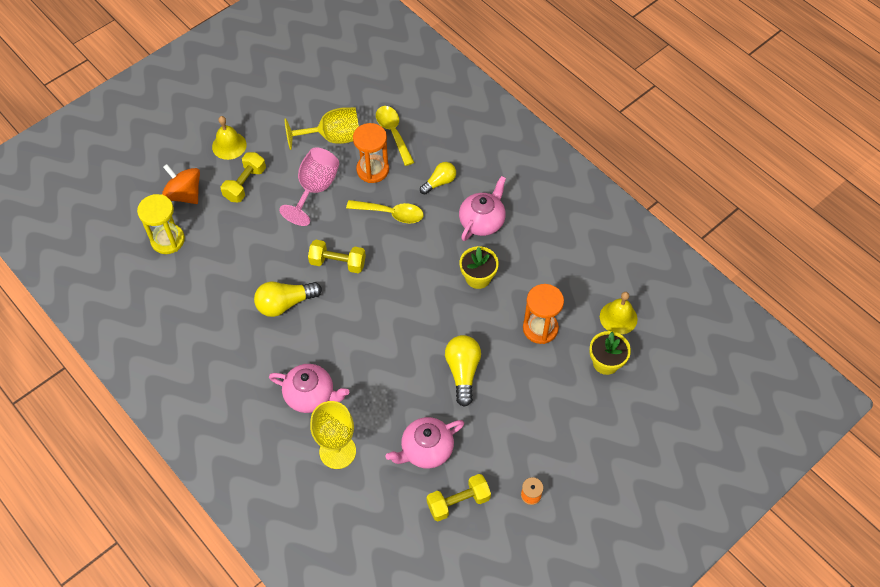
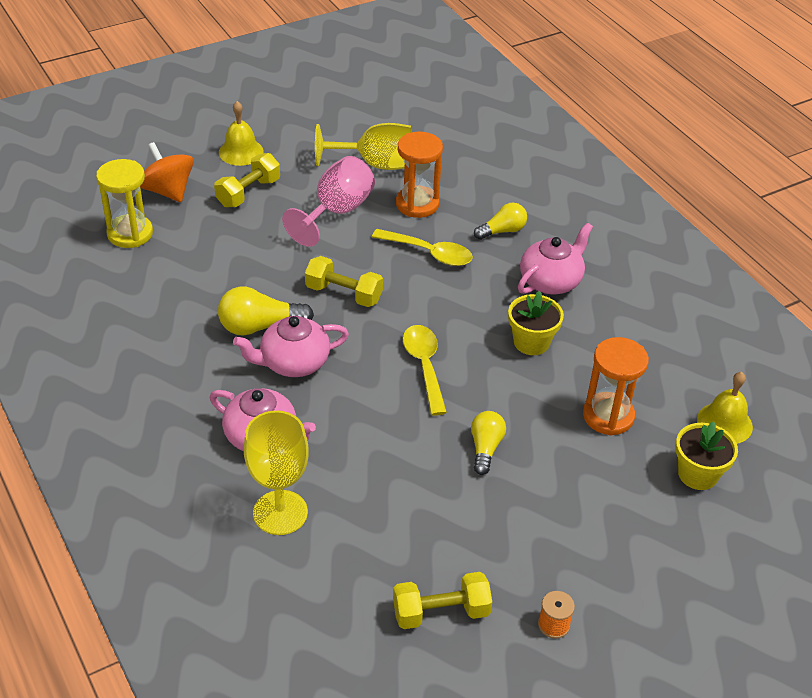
camera: 10 degrees right, 15 degrees down
yellow spoon [376,106,414,166] -> yellow spoon moved to [403,325,447,415]
pink teapot [385,417,464,469] -> pink teapot moved to [233,316,349,377]
yellow light bulb [445,335,481,407] -> yellow light bulb [471,411,506,475], size x0.66

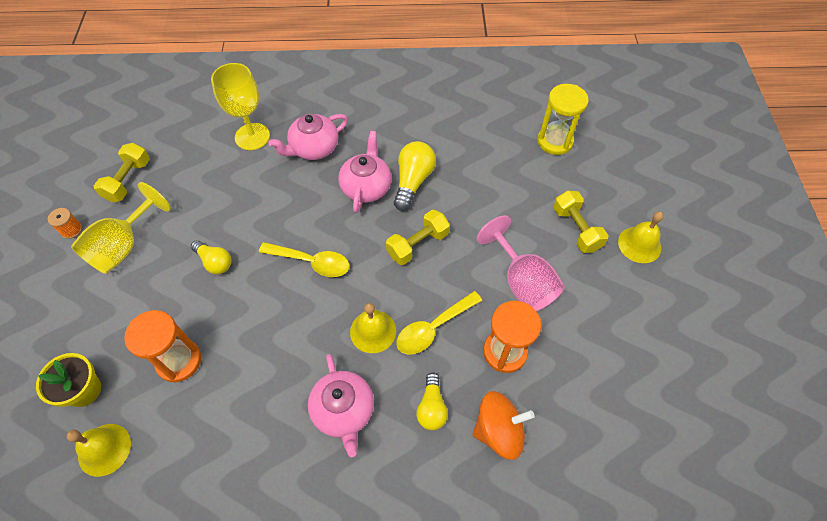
camera: 120 degrees right, 15 degrees up
orange spinning top [140,142,194,202] -> orange spinning top moved to [472,391,535,460]
yellow goblet [315,123,411,170] -> yellow goblet moved to [71,182,171,274]
yellow flower pot [508,291,564,355] -> none
none -> yellow bell [350,303,396,353]

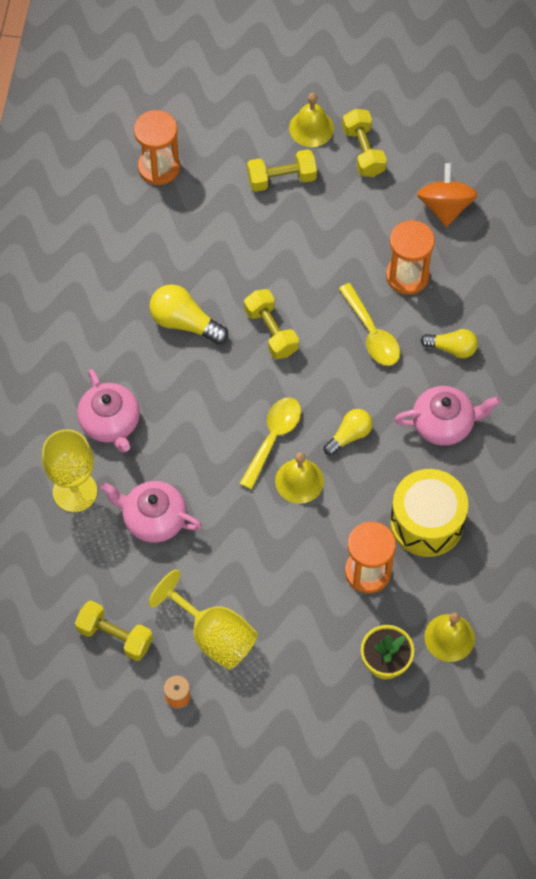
camera: 80 degrees left, 5 degrees up
yellow light bulb [191,240,231,274] -> yellow light bulb moved to [324,409,373,456]
pink teapot [338,131,392,213] -> pink teapot moved to [100,481,202,543]
yellow bell [350,303,396,353] -> yellow bell moved to [275,452,324,504]
orange spinning top [472,391,535,460] -> orange spinning top moved to [417,163,478,227]
pink goblet [477,215,565,311] -> none
yellow hourglass [537,84,589,155] -> orange hourglass [134,110,180,185]
none -> yellow dumbbell [342,109,387,177]
none -> yellow drum [390,469,468,557]

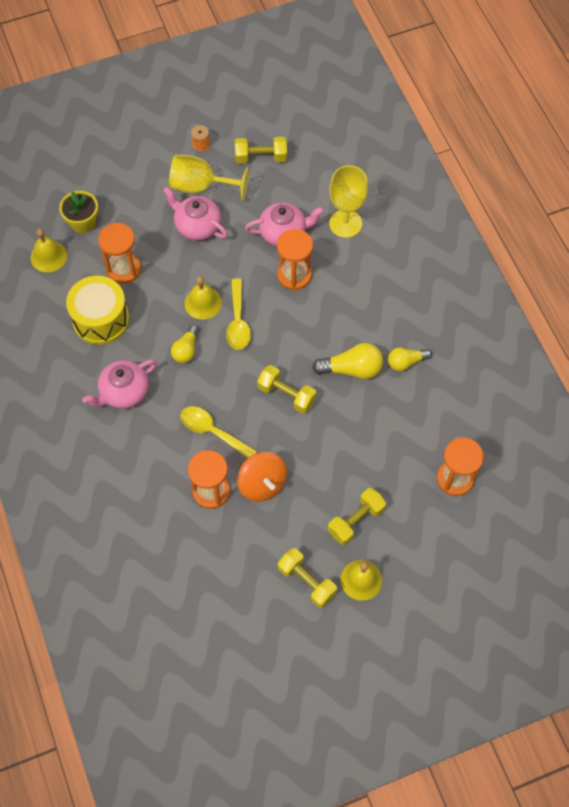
camera: 150 degrees right, 0 degrees up
pink teapot [77,369,140,452] -> pink teapot moved to [163,187,228,240]
orange spinning top [417,163,478,227] -> orange spinning top moved to [237,452,287,502]
yellow light bulb [421,329,478,358] -> yellow light bulb moved to [388,347,432,371]
none -> orange hourglass [277,229,313,290]

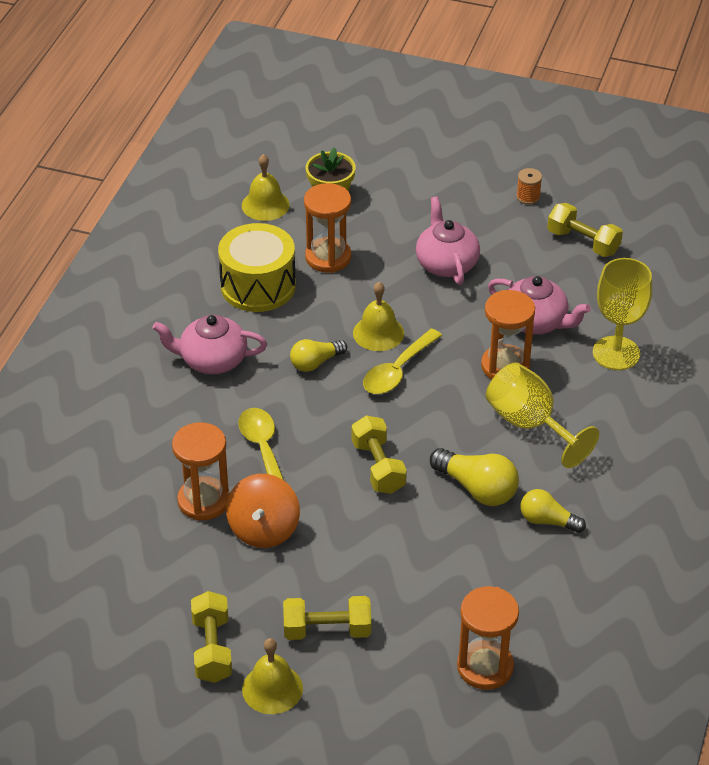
camera: 40 degrees right, 20 degrees down
yellow goblet [169,155,249,200] -> yellow goblet moved to [486,362,599,468]

